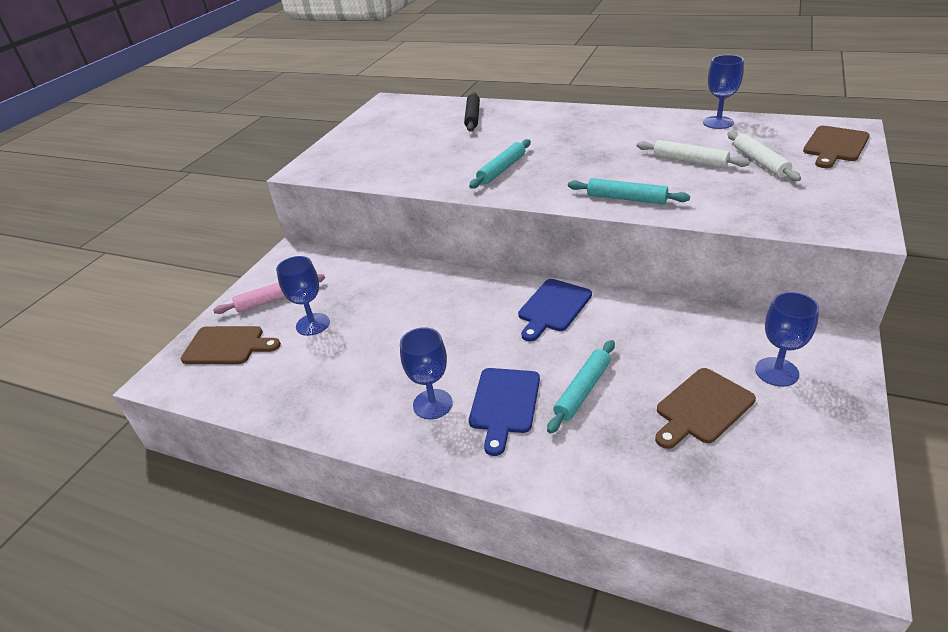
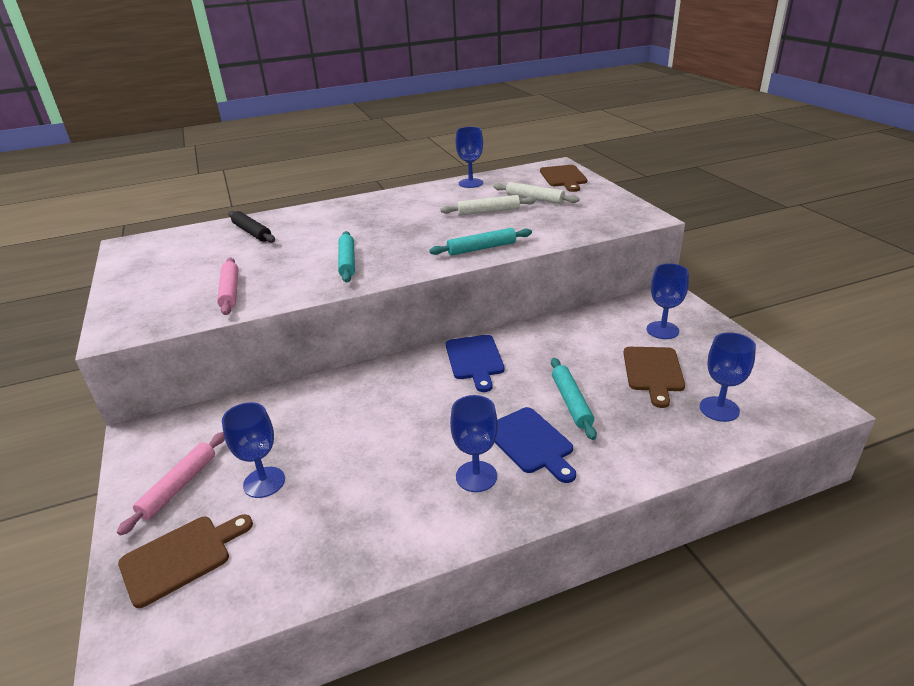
camera: 45 degrees left, 5 degrees down
none -> pink rolling pin [217,258,239,315]
none -> blue goblet [700,332,756,422]

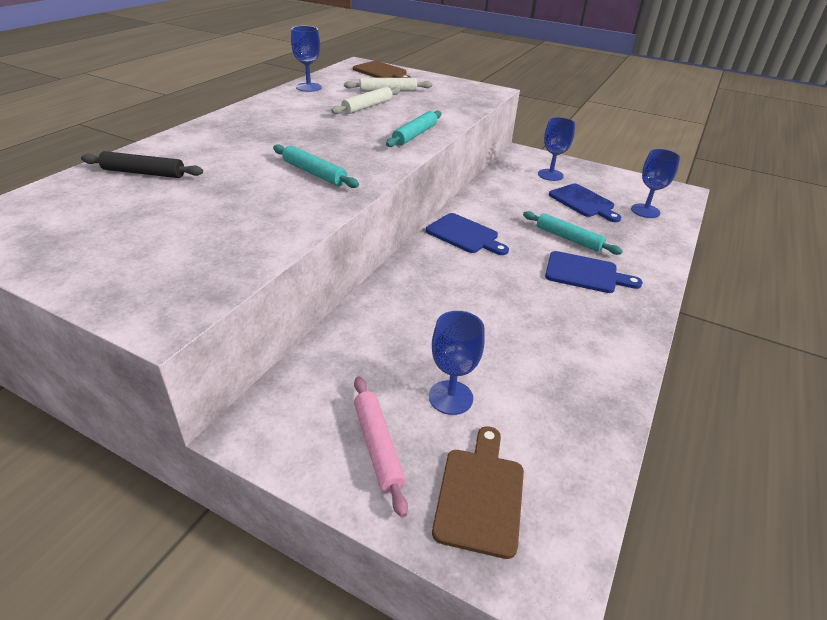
camera: 45 degrees left, 5 degrees up
pink rolling pin [217,258,239,315] -> none
blue goblet [450,395,498,492] -> none
brown cutting board [623,347,685,408] -> blue cutting board [549,184,621,222]

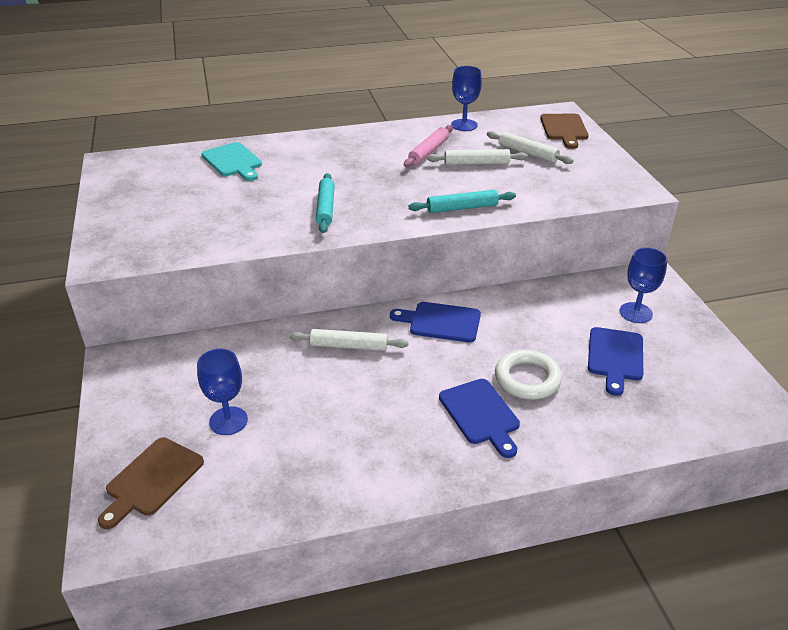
camera: 50 degrees right, 0 degrees up
black rolling pin [81,151,203,178] -> turquoise cutting board [201,142,262,181]
pink rolling pin [354,376,408,517] -> pink rolling pin moved to [404,125,453,167]
blue cutting board [426,213,509,255] -> blue cutting board turned 105 degrees clockwise [390,302,481,342]
brown cutting board [432,426,524,559] -> brown cutting board turned 150 degrees clockwise [98,437,204,529]
turquoise rolling pin [523,211,623,255] -> white ring [495,350,562,399]
blue goblet [631,149,680,218] -> none
none -> white rolling pin [290,329,409,351]

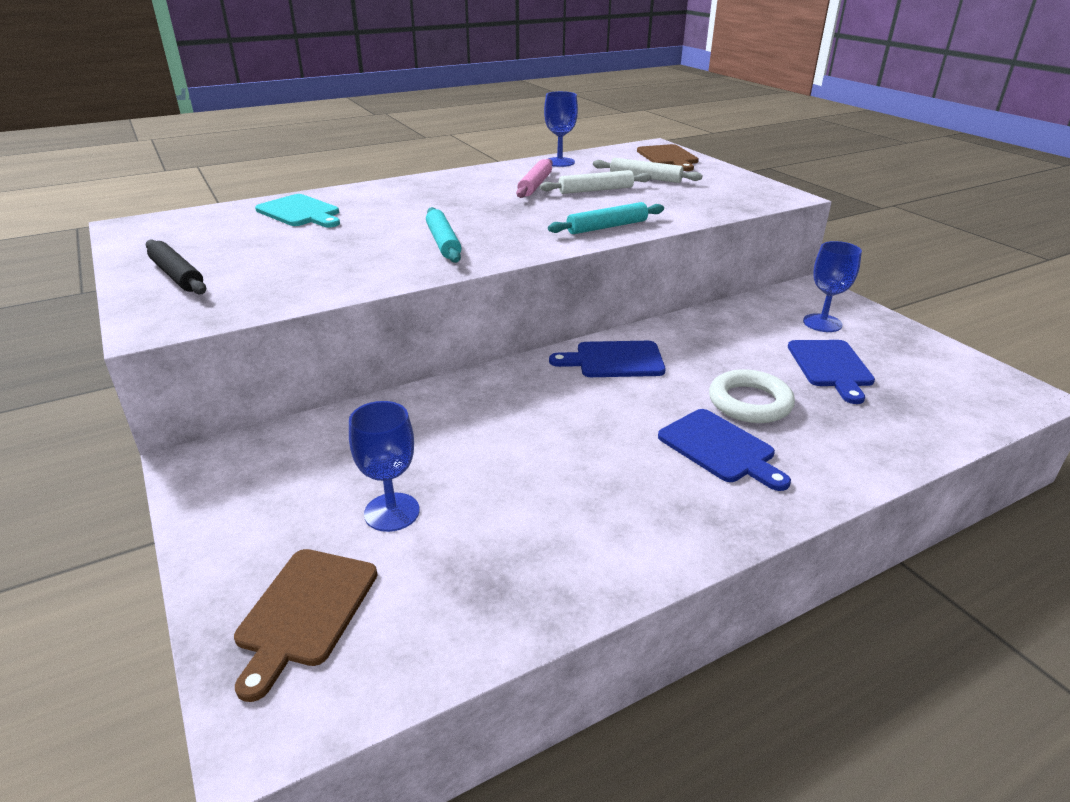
camera: 15 degrees left, 5 degrees down
white rolling pin [290,329,409,351] -> none
none -> black rolling pin [146,240,206,294]

